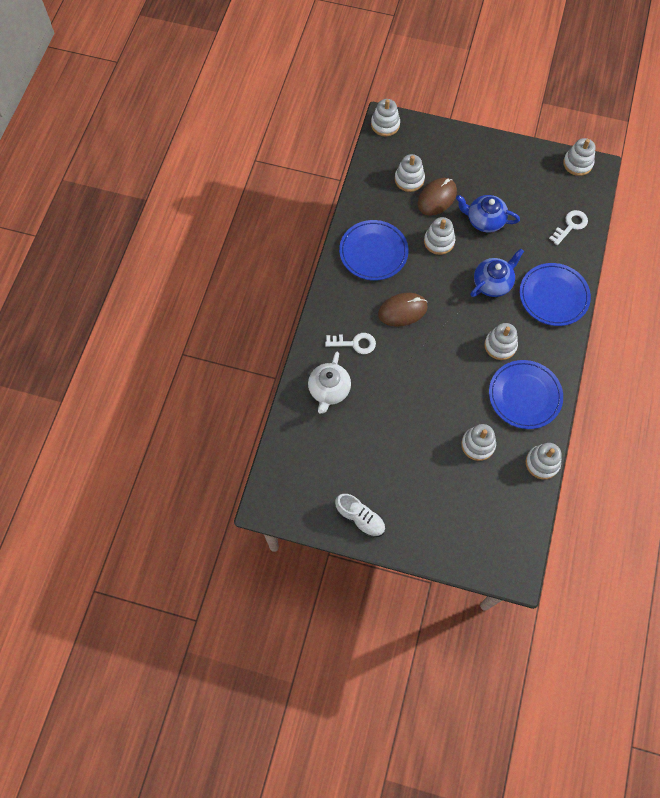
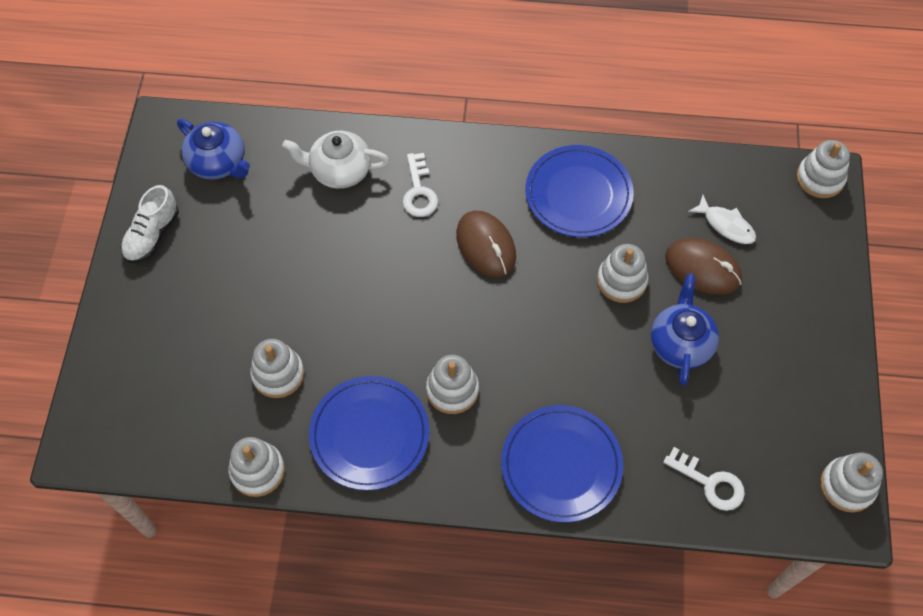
camera: 80 degrees right, 5 degrees down
white stacking toy [395,154,425,192] -> white fish [688,195,756,244]
blue teapot [471,249,524,297] -> blue teapot moved to [177,119,250,180]

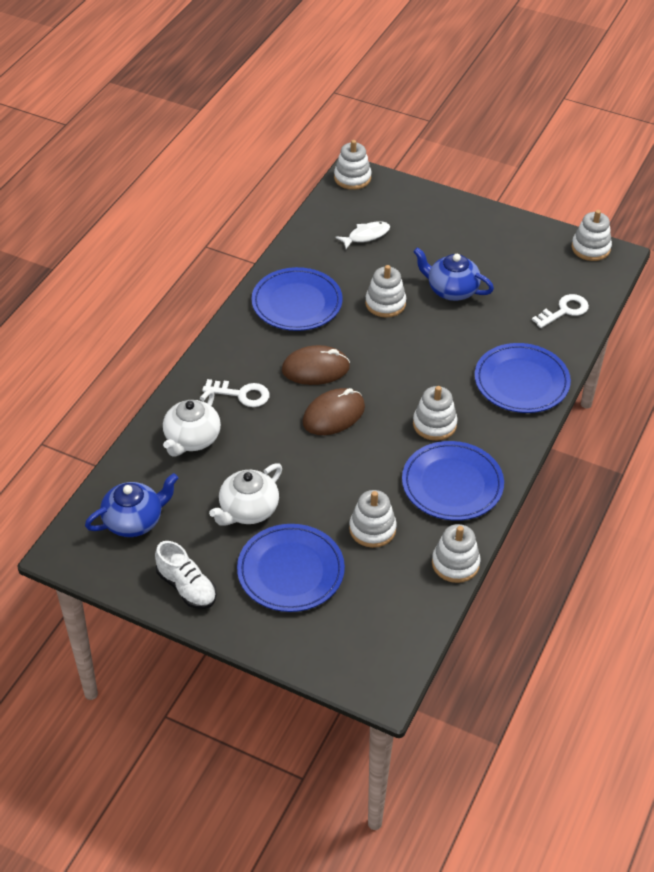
camera: 70 degrees left, 15 degrees down
brown mouse [665,238,742,295] -> brown mouse moved to [303,388,365,435]
none -> white teapot [209,463,282,526]
none -> blue plate [237,524,345,612]

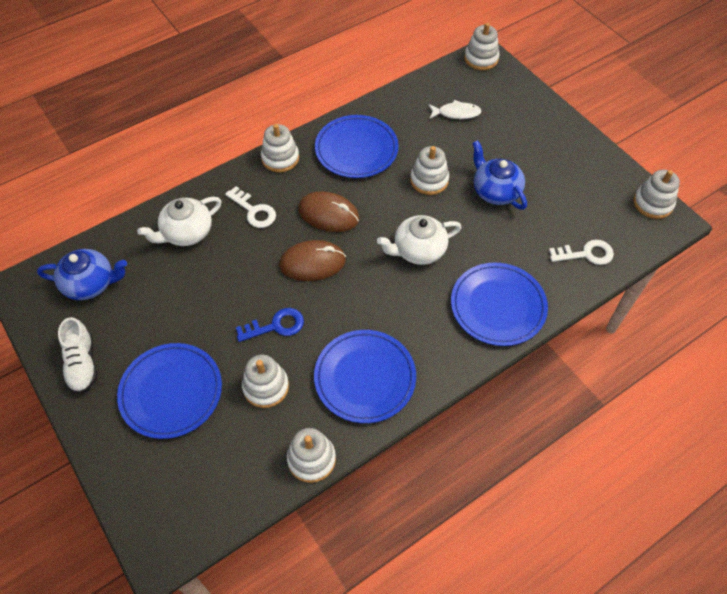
camera: 30 degrees right, 10 degrees up
white teapot [209,463,282,526] -> white teapot moved to [377,215,462,265]
white stacking toy [413,386,458,441] -> white stacking toy moved to [261,124,299,173]
none -> blue key [236,308,304,342]

